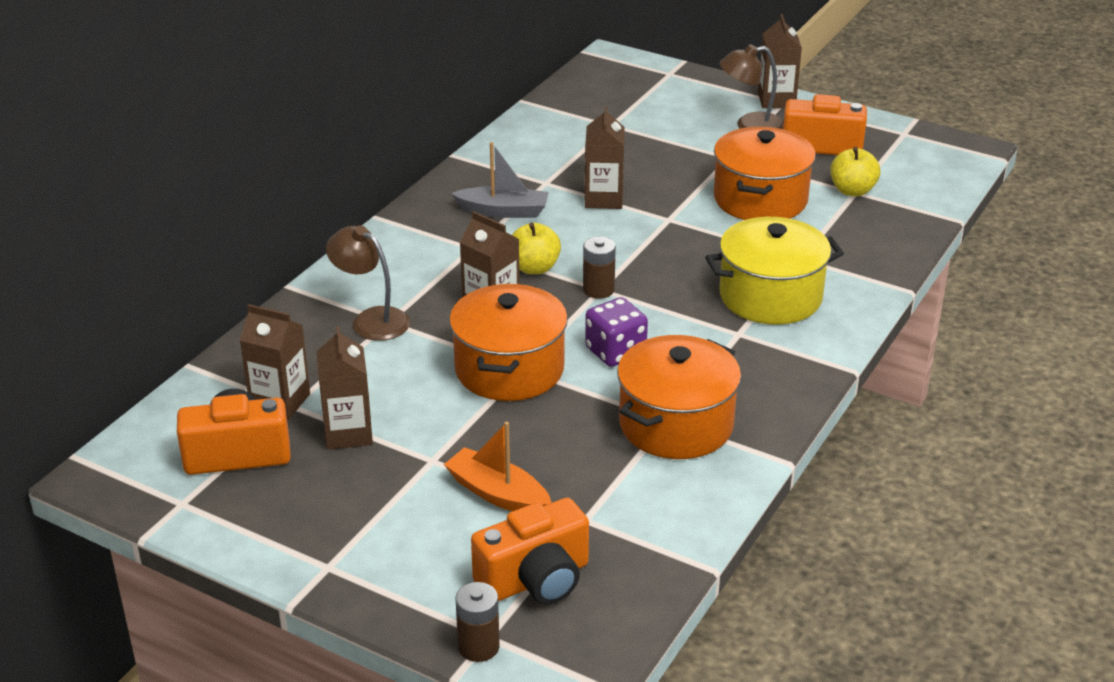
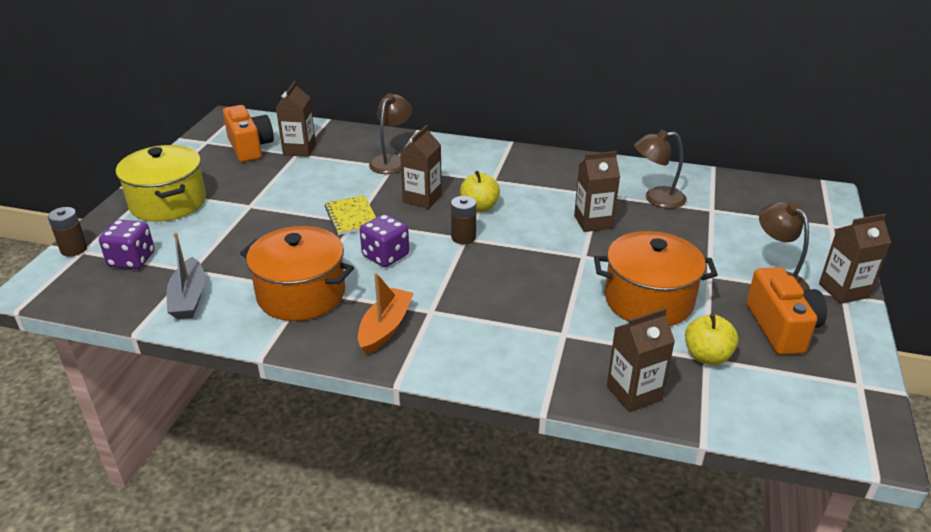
camera: 75 degrees right, 0 degrees up
brown carton [317,326,373,450] -> brown carton moved to [607,308,675,412]
orange boat [444,422,551,511] -> orange boat moved to [358,273,414,355]
orange pot [449,284,568,401] -> yellow notebook [325,195,376,235]
grey boat [451,142,549,218] -> grey boat moved to [167,232,205,319]
orange camera [471,498,589,604] -> purple dice [99,220,155,269]
yellow pot [705,217,844,325] -> yellow pot moved to [116,145,206,222]
none -> brown lamp [634,130,687,209]

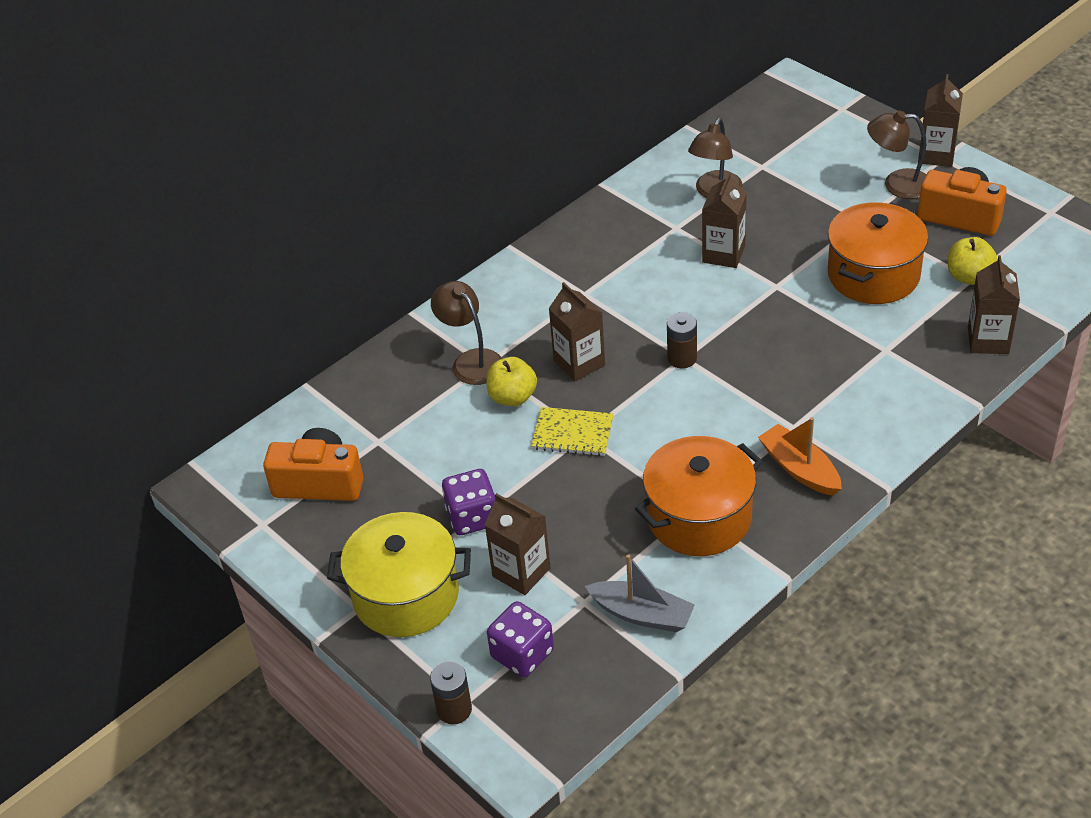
camera: 55 degrees left, 10 degrees up
brown carton [276,81,316,157] -> brown carton moved to [485,493,551,595]
purple dice [360,214,409,267] -> purple dice moved to [442,469,495,535]
yellow apple [460,171,500,212] -> yellow apple moved to [486,357,537,406]

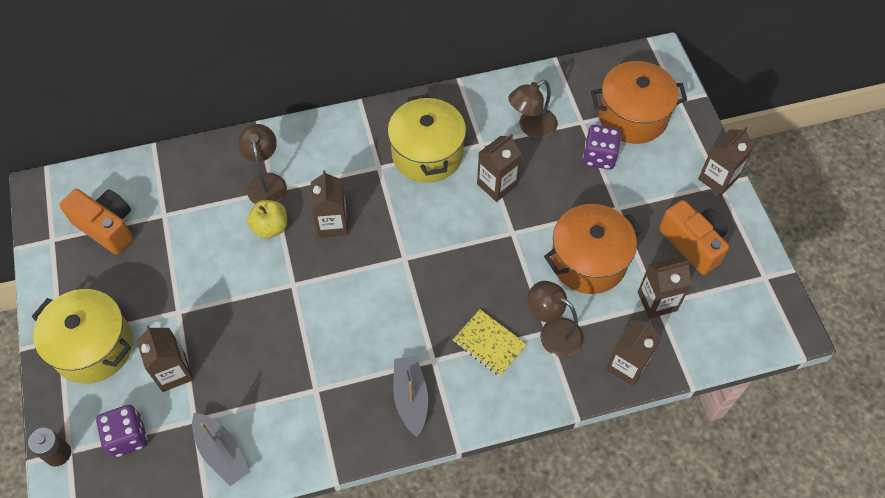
camera: 25 degrees right, 15 degrees up
purple dice [442,469,495,535] -> purple dice moved to [583,125,621,170]
yellow notebook [531,407,614,456] -> yellow notebook moved to [453,310,527,376]
orange pot [635,436,763,556] -> orange pot moved to [591,61,687,144]
brown battery [667,312,697,368] -> none
orange boat [758,417,842,496] -> grey boat [393,356,428,437]
brown lamp [867,111,926,199] -> brown lamp moved to [528,281,584,357]
yellow apple [948,237,998,285] -> brown carton [638,257,692,319]
none -> yellow pot [388,94,466,183]

